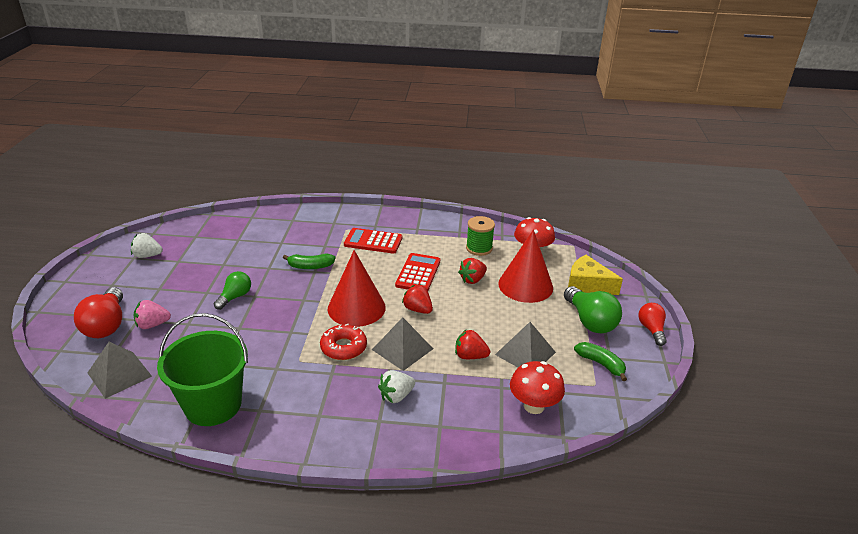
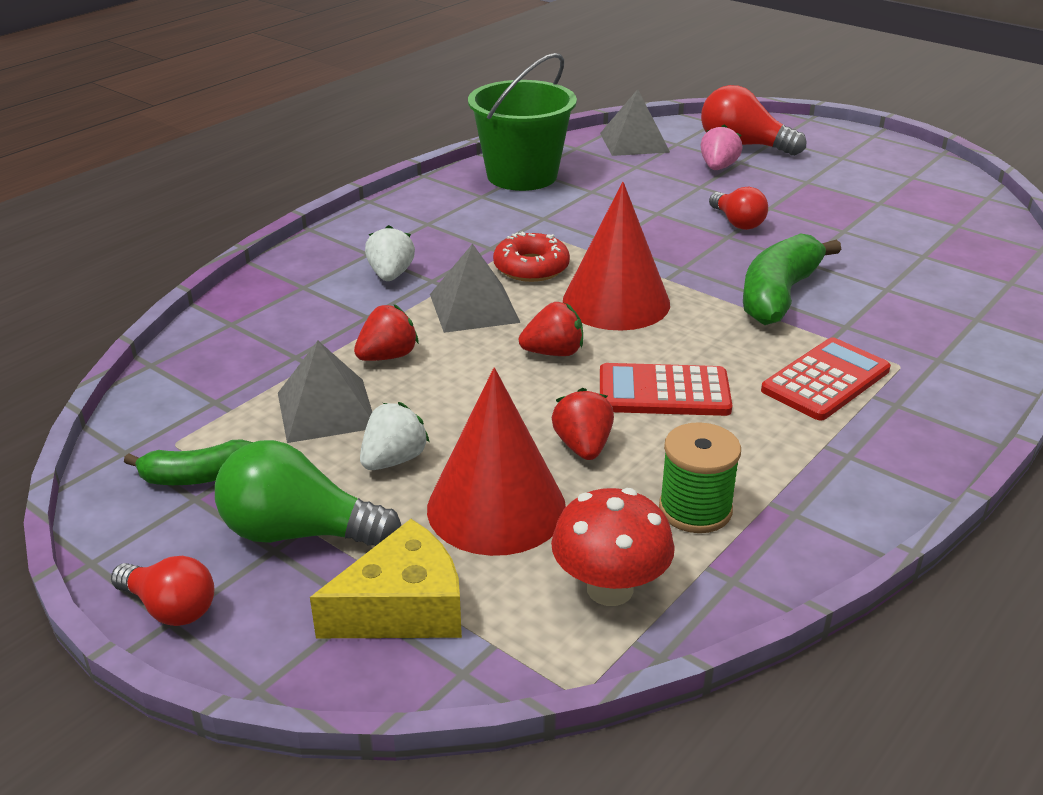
camera: 125 degrees right, 0 degrees up
white strawberry [131,233,163,258] -> white strawberry moved to [360,402,430,470]
green light bulb [214,271,251,310] -> red light bulb [709,187,768,230]
green banana [283,253,335,269] -> green banana [743,233,842,325], size x1.67
red calculator [395,253,440,291] -> red calculator turned 135 degrees clockwise [600,363,732,416]
red mushroom [510,361,565,414] -> none

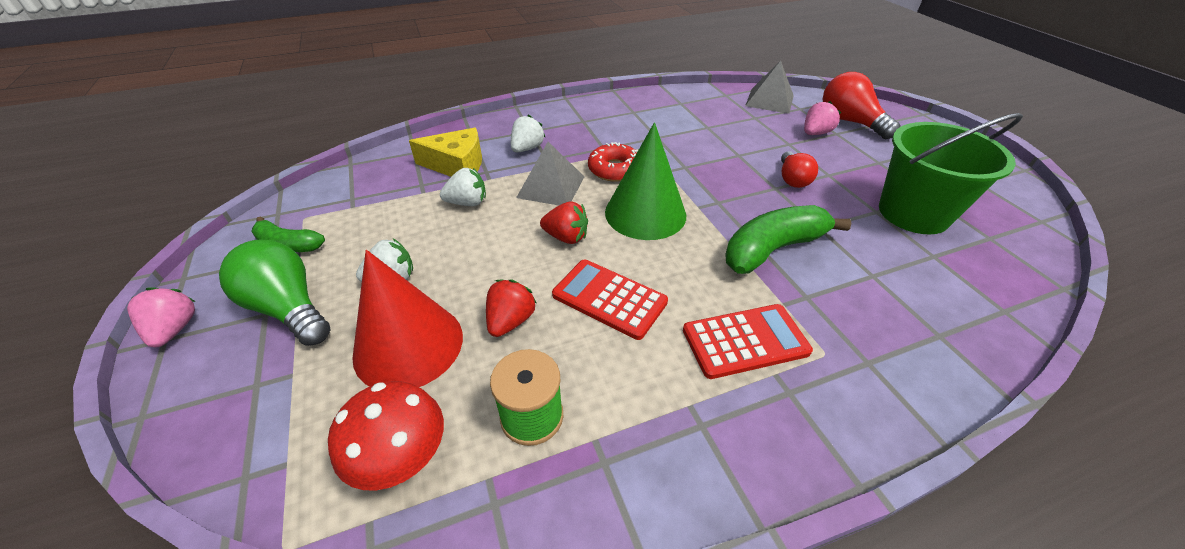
camera: 30 degrees right, 10 degrees up
red light bulb [111,556,214,626] -> pink strawberry [127,287,196,347]
grey pyramid [278,341,372,443] -> none
yellow cheese [310,519,462,638] -> yellow cheese moved to [409,128,482,177]
red strawberry [354,304,419,361] -> white strawberry [440,168,486,206]
green bucket [468,53,577,191] -> green bucket moved to [879,113,1023,234]
red cone [563,182,670,331] -> green cone [605,122,686,240]

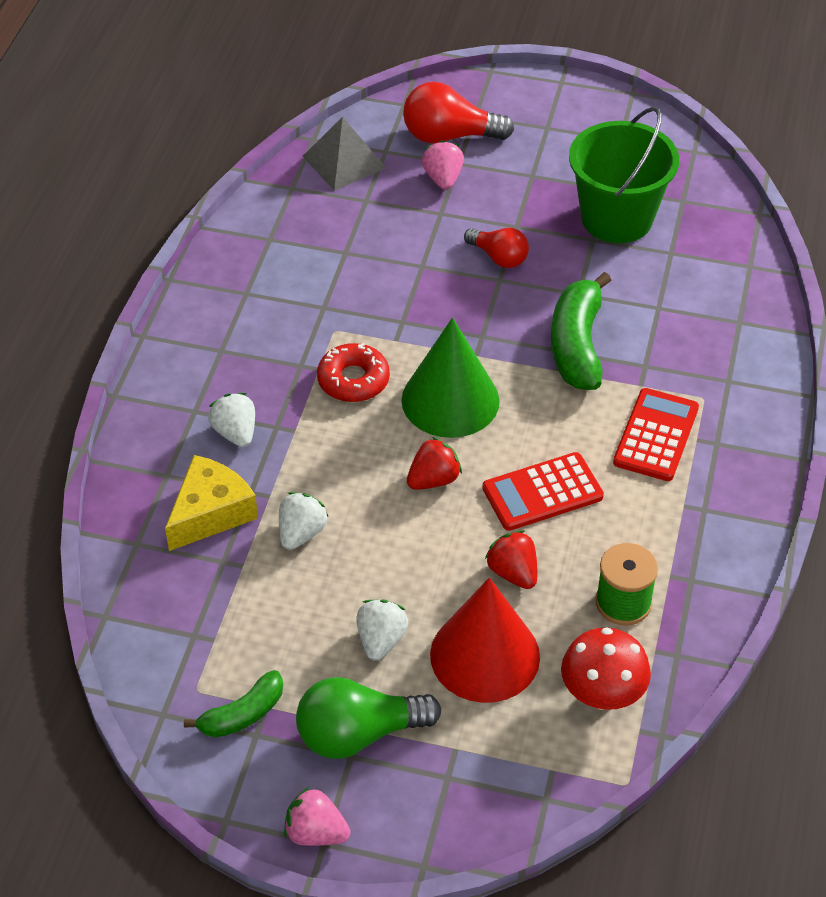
camera: 55 degrees left, 5 degrees up
grey pyramid [516,142,585,206] -> none

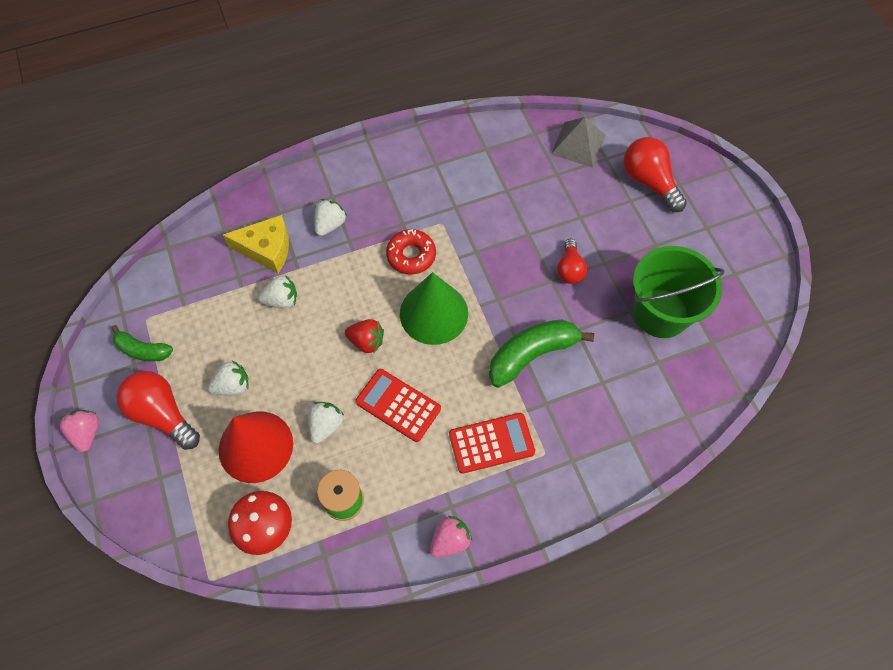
camera: 55 degrees right, 15 degrees up
green light bulb [296,677,441,759] -> red light bulb [116,371,200,450]
pink strawberry [422,140,464,190] -> pink strawberry moved to [430,516,472,557]
red strawberry [485,530,537,589] -> white strawberry [308,402,344,443]

